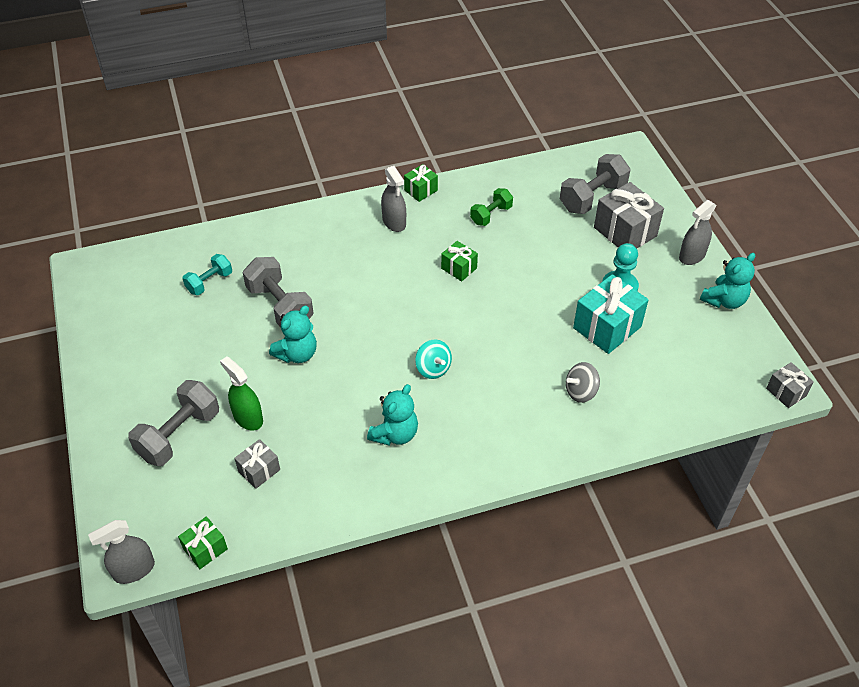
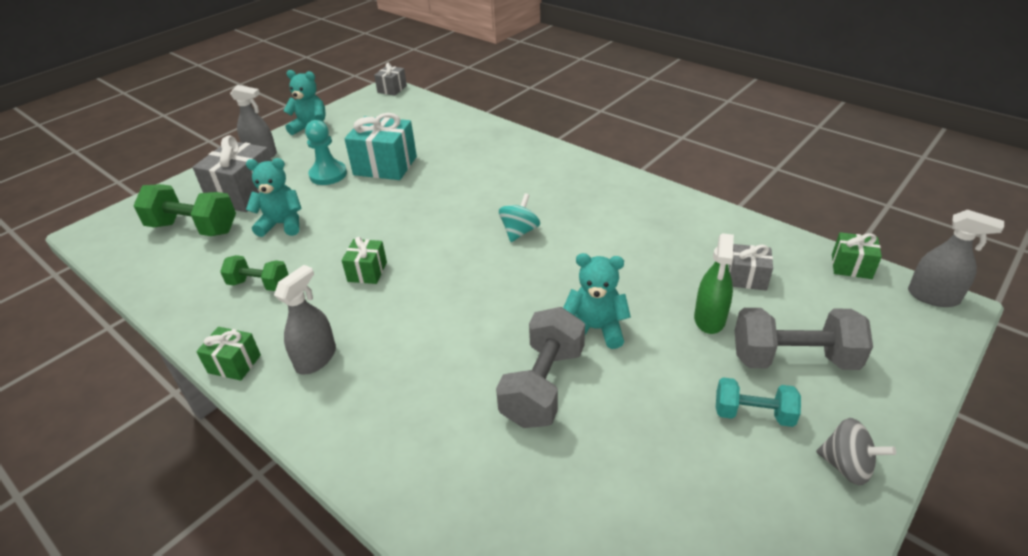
camera: 120 degrees left, 10 degrees down
turquoise dumbbell [182,254,232,295] -> turquoise dumbbell moved to [716,377,801,427]
turquoise teddy bear [367,384,418,445] -> turquoise teddy bear moved to [246,158,301,237]
grey dumbbell [560,154,630,214] -> green dumbbell [133,184,236,236]
grey spinning top [566,362,600,403] -> grey spinning top moved to [816,418,896,485]

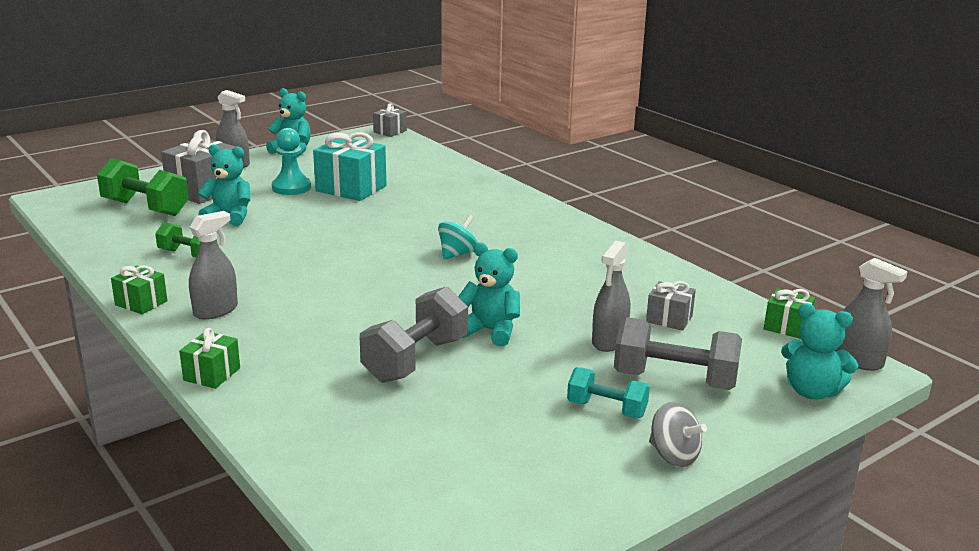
camera: 10 degrees right, 15 degrees down
green gift [342,237,387,284] -> green gift moved to [179,328,240,389]
green spray bottle [694,233,734,334] -> grey spray bottle [592,241,630,352]
none -> turquoise teddy bear [781,303,858,399]

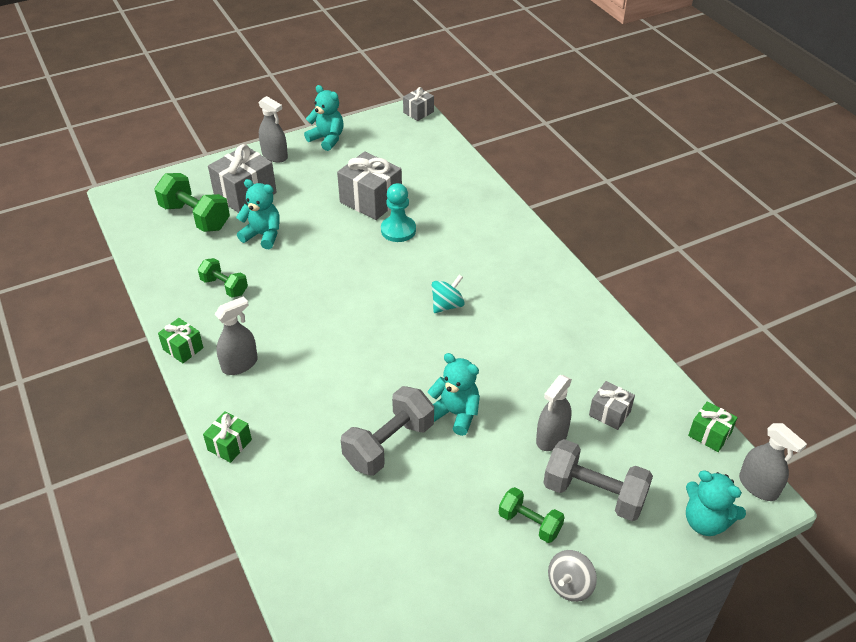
camera: 10 degrees right, 20 degrees up
turquoise pawn [272,128,311,195] -> turquoise pawn moved to [381,183,416,242]
turquoise gift [313,132,387,201] -> grey gift [337,151,402,220]
turquoise dumbbell [567,367,650,418] -> green dumbbell [499,487,565,543]
grey spinning top [649,402,707,467] -> grey spinning top turned 75 degrees clockwise [548,550,597,602]

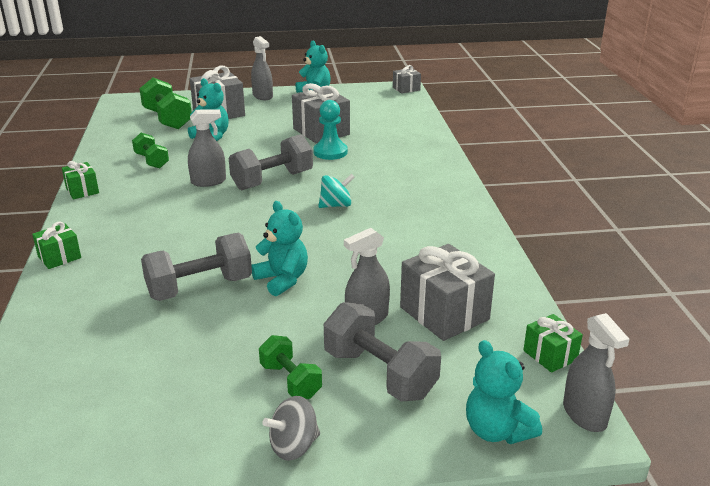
camera: 20 degrees right, 15 degrees down
grey spray bottle [215,296,258,375] -> grey spray bottle moved to [188,110,226,187]
grey gift [589,381,635,430] -> grey gift [400,244,495,341], size x1.82
none -> grey dumbbell [229,134,313,190]

